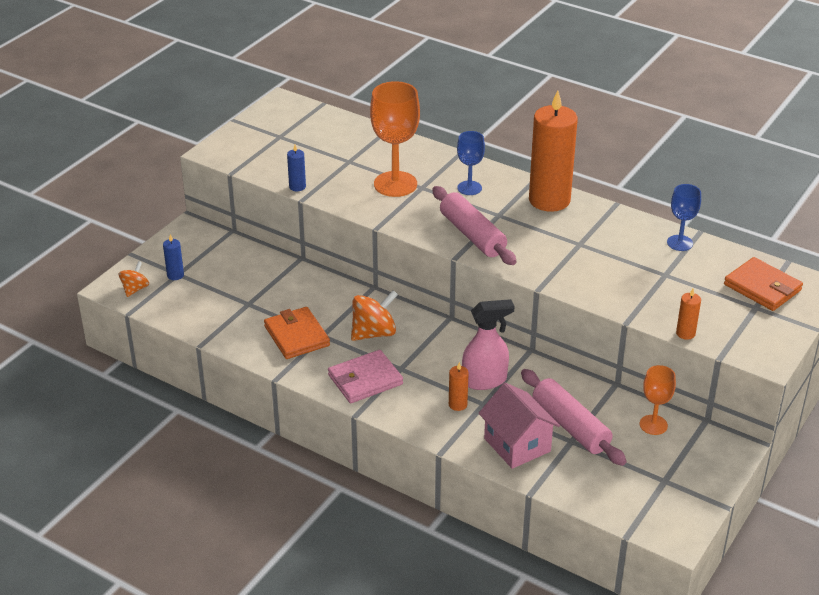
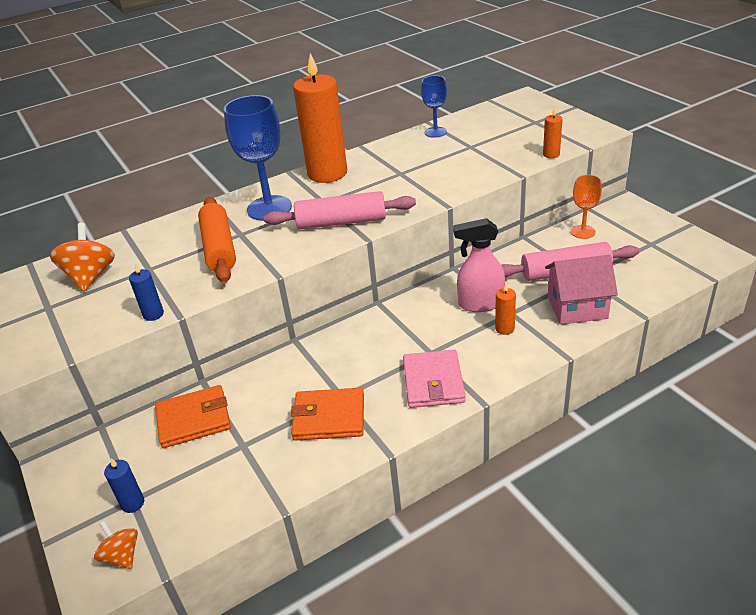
camera: 60 degrees left, 0 degrees up
orange spinning top [351,290,398,341] -> orange spinning top moved to [50,223,115,292]
orange goblet [370,81,420,197] -> orange rolling pin [198,197,236,283]
blue goblet [457,131,485,195] -> blue goblet [224,95,292,221], size x1.77
pink spray bottle [462,299,514,390] -> pink spray bottle turned 105 degrees counterclockwise [453,218,505,312]
orange wallet [724,257,803,311] -> orange wallet moved to [155,385,231,448]

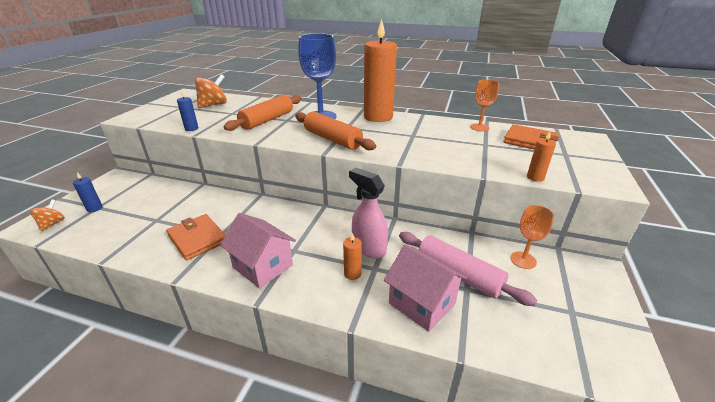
camera: 45 degrees right, 5 degrees down
orange wallet [155,385,231,448] -> orange wallet moved to [503,124,559,149]
pink rolling pin [264,191,416,229] -> orange rolling pin [295,111,376,150]
pink wallet [403,350,465,408] -> pink house [220,213,296,288]
blue goblet [421,76,447,138] -> orange goblet [470,80,499,131]

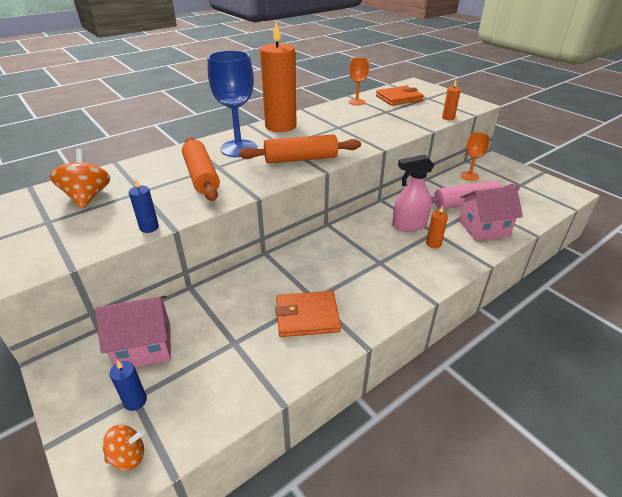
camera: 55 degrees left, 5 degrees up
orange spinning top [30,199,65,231] -> orange spinning top turned 120 degrees clockwise [103,425,144,470]
pink house [220,213,296,288] -> pink house moved to [95,296,171,367]

